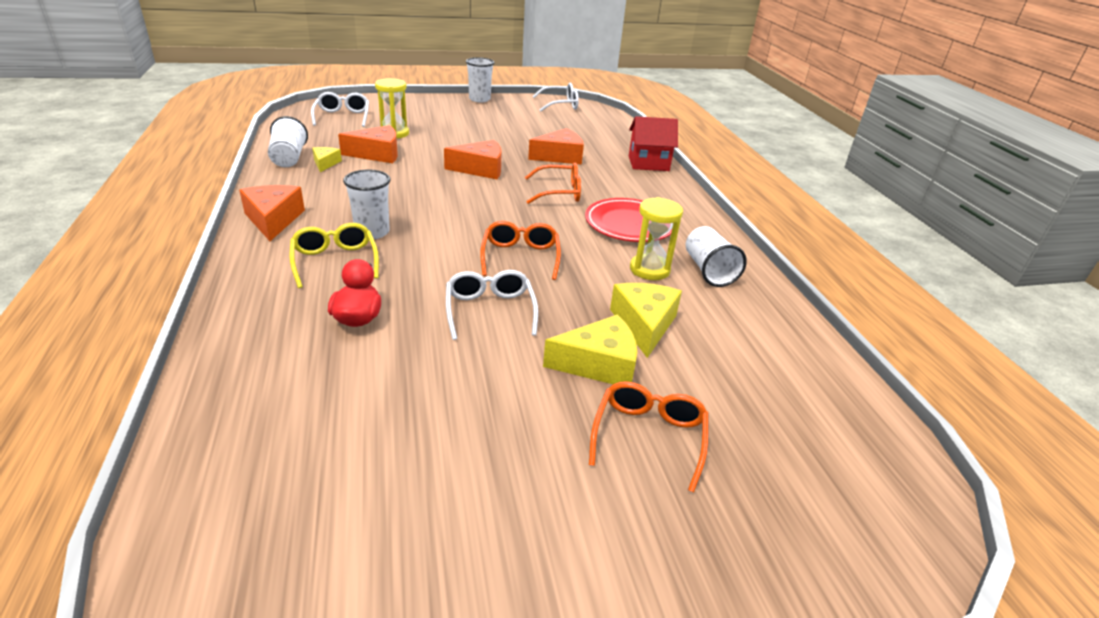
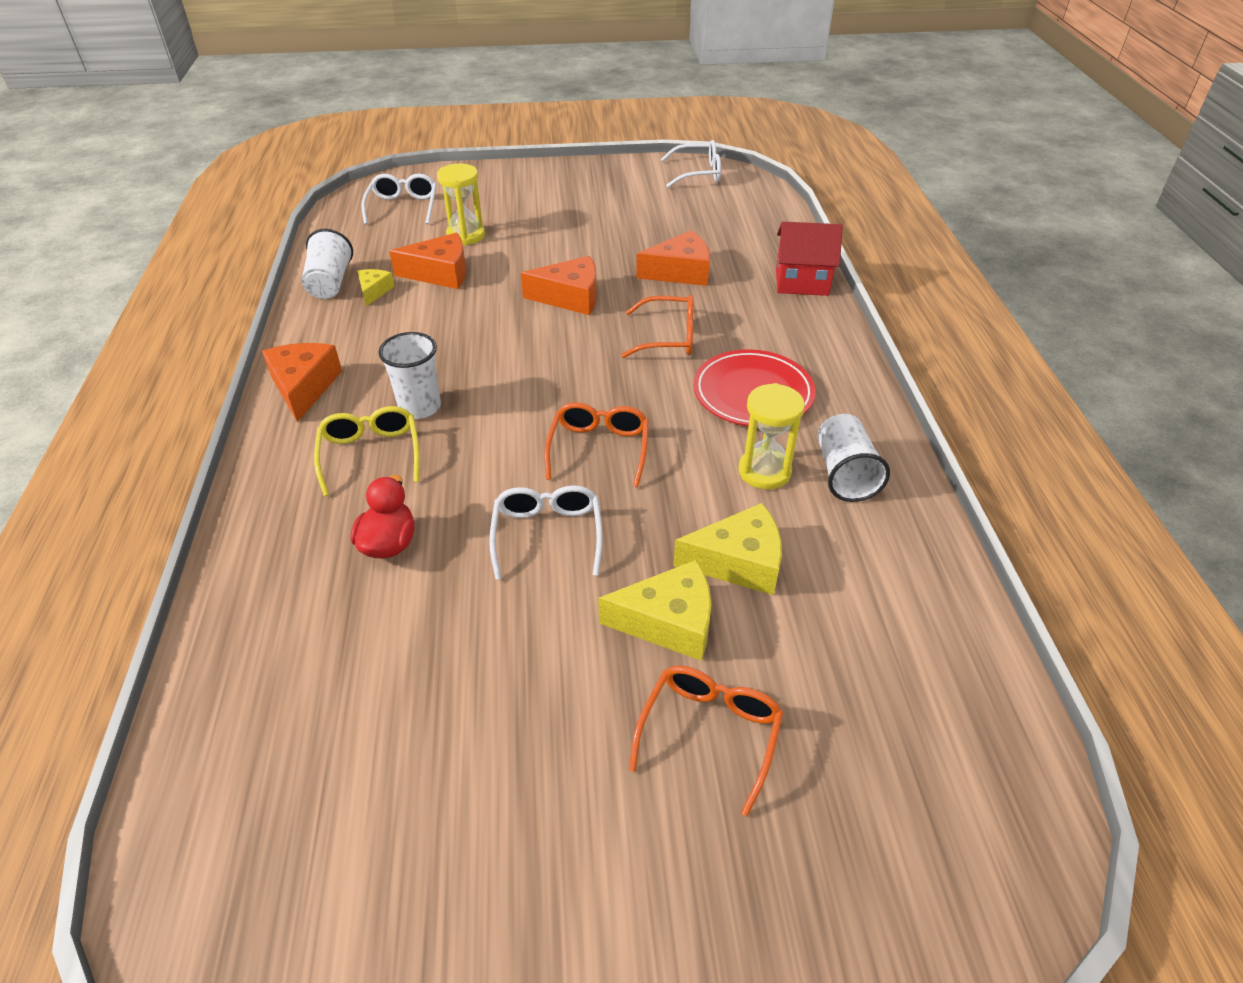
camera: 10 degrees right, 10 degrees up
white cup [466,57,494,102] -> none
yellow cheese [610,283,682,358] -> yellow cheese turned 75 degrees clockwise [673,503,782,595]

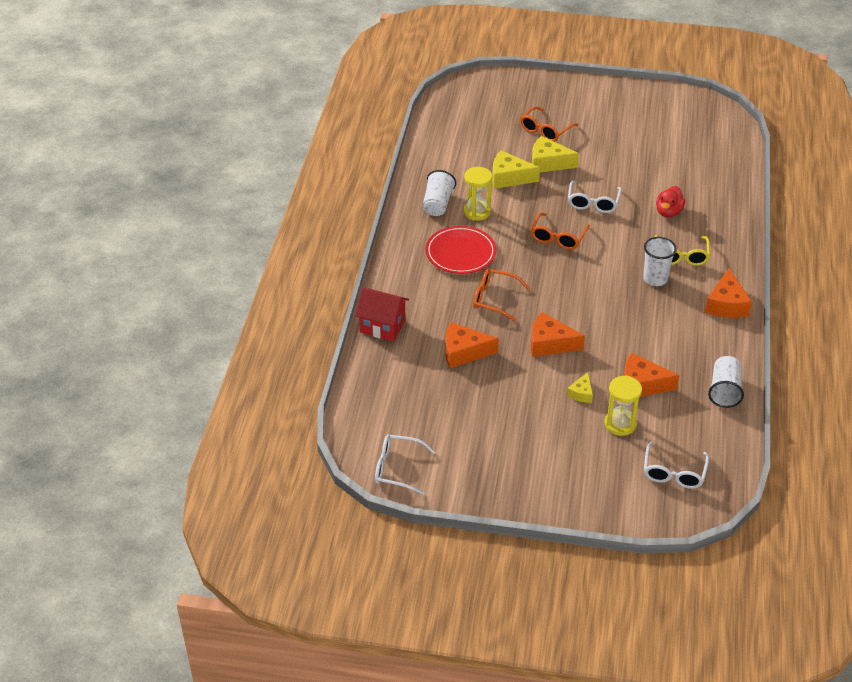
camera: 165 degrees left, 0 degrees up
yellow cheese [357,269,395,306] -> yellow cheese moved to [567,372,593,403]

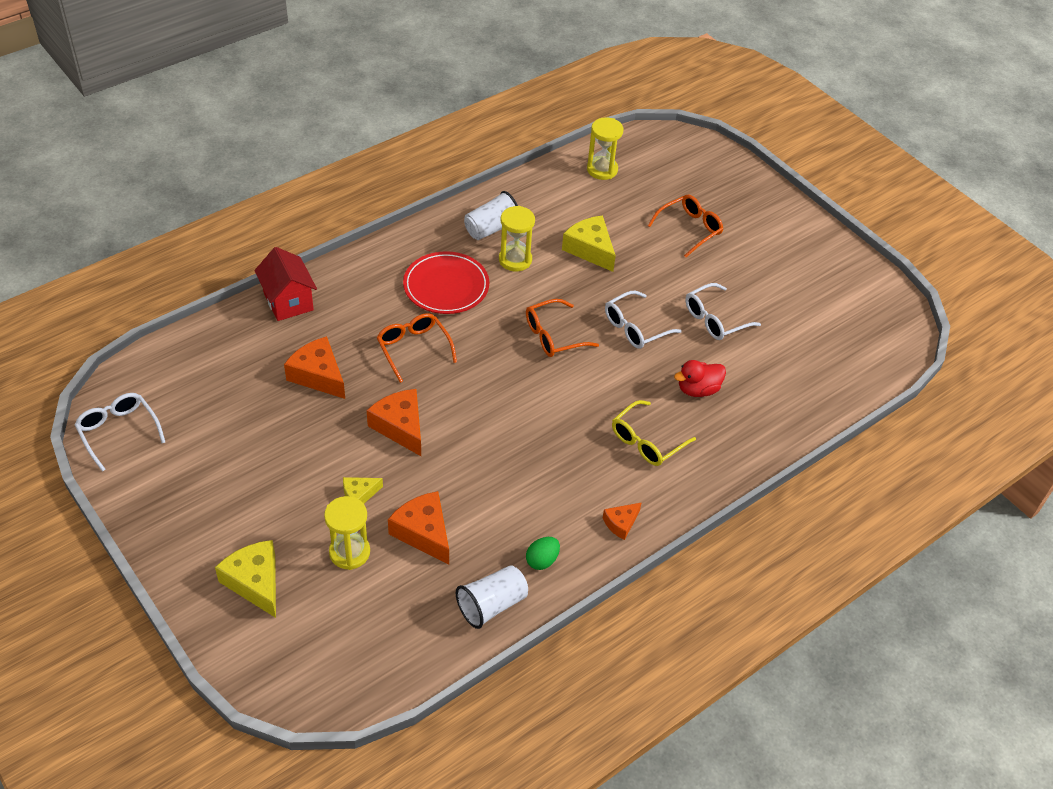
camera: 40 degrees right, 5 degrees up
orange glasses [520,106,578,142] -> orange glasses turned 150 degrees clockwise [648,194,723,257]
yellow cheese [532,136,579,172] -> yellow cheese moved to [215,540,276,618]
white cup [643,237,677,286] -> none
white glasses [644,442,709,489] -> white glasses moved to [686,283,761,340]
orange cheese [705,269,752,318] -> orange cheese [603,502,642,540], size x0.57
none -> green egg [526,537,560,570]
none -> yellow hourglass [587,117,623,180]

